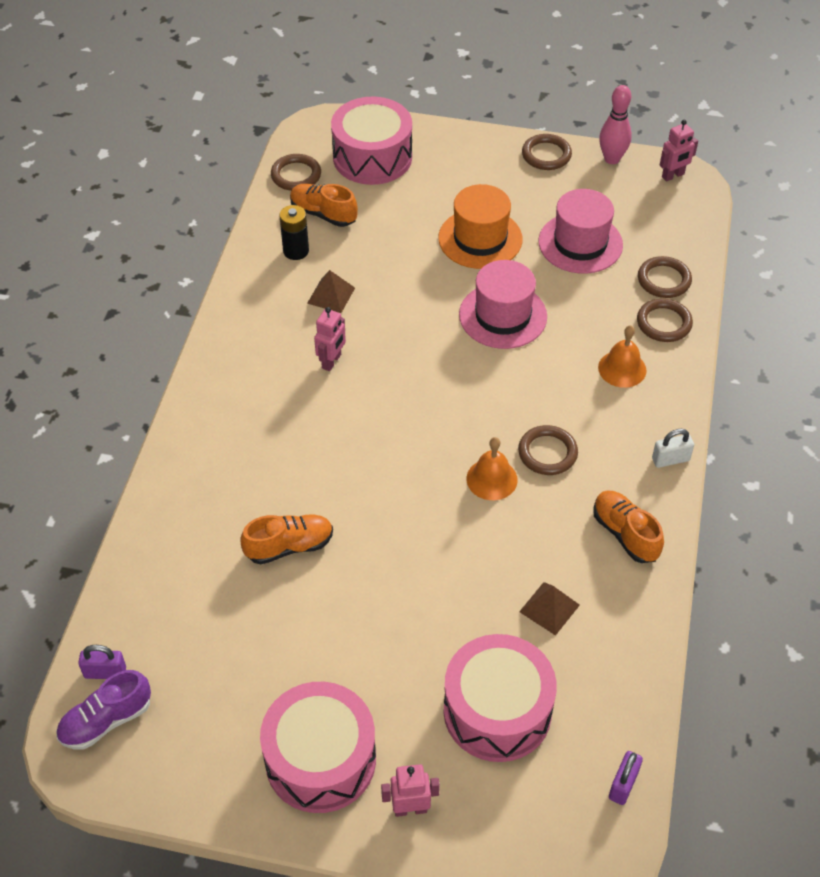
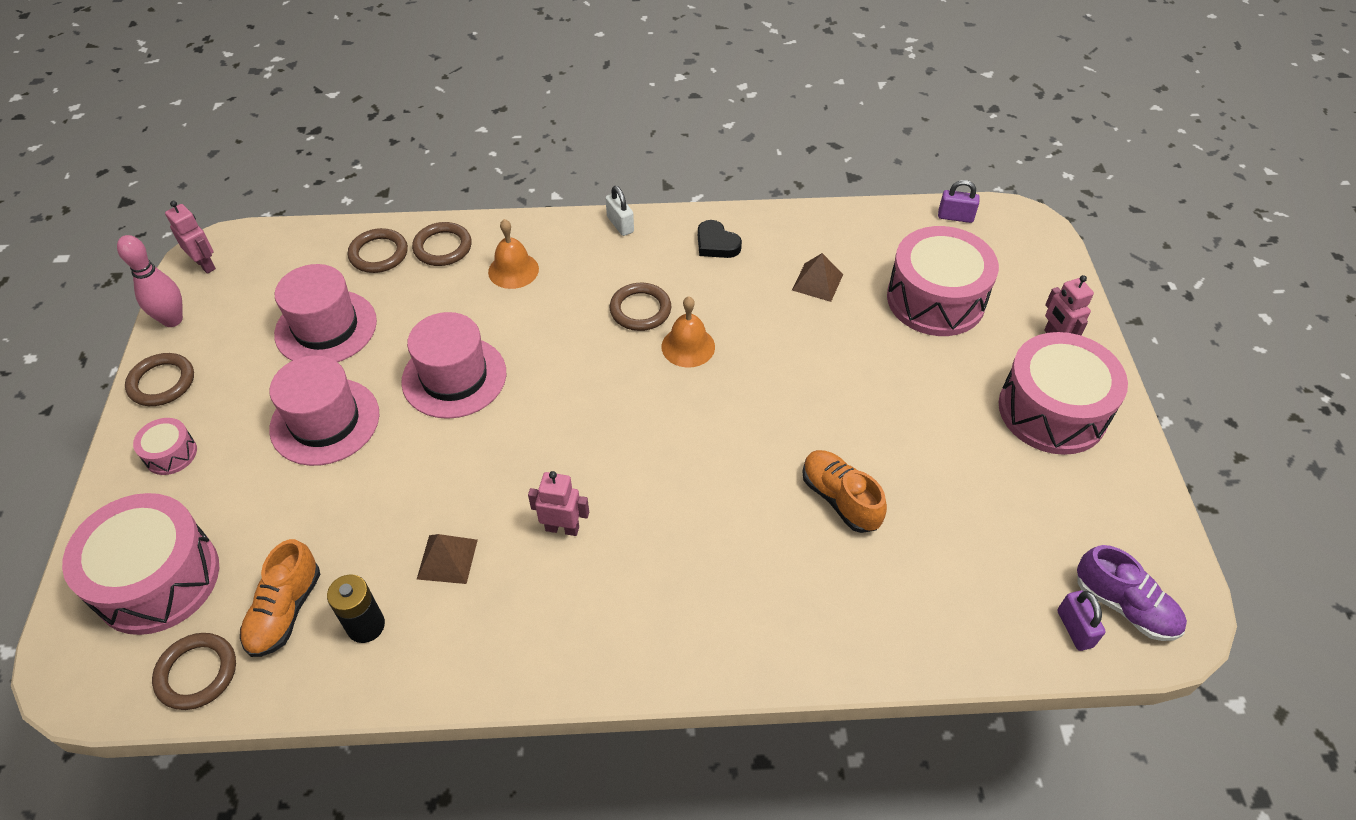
camera: 105 degrees left, 0 degrees up
orange hat [438,184,522,269] -> pink hat [269,355,379,466]
orange shoe [593,490,664,563] -> black heart [698,220,742,258]
none -> pink drum [133,418,197,475]

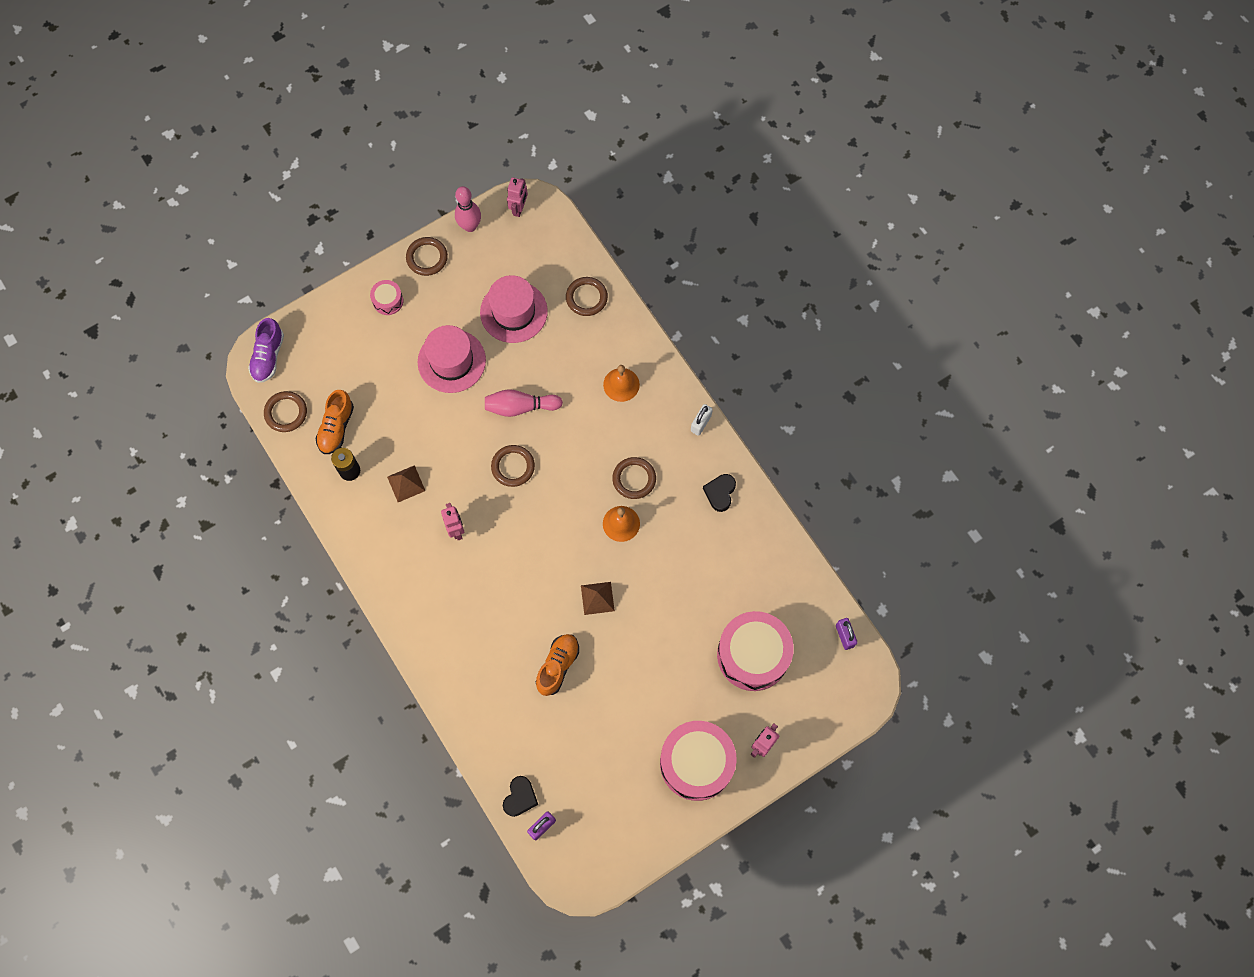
camera: 60 degrees right, 20 degrees up
pink drum [62,493,219,635] -> none
orange shoe [240,539,320,657] -> orange shoe turned 60 degrees counterclockwise [315,390,354,454]
pink hat [401,312,506,419] -> pink bowling pin [485,389,563,417]
brown ring [412,222,472,266] -> brown ring moved to [491,445,535,487]
brown pyramid [792,253,843,302] -> brown pyramid moved to [581,582,615,615]
purple shoe [1077,545,1187,641] -> purple shoe moved to [248,318,284,383]
none -> black heart [503,776,538,817]

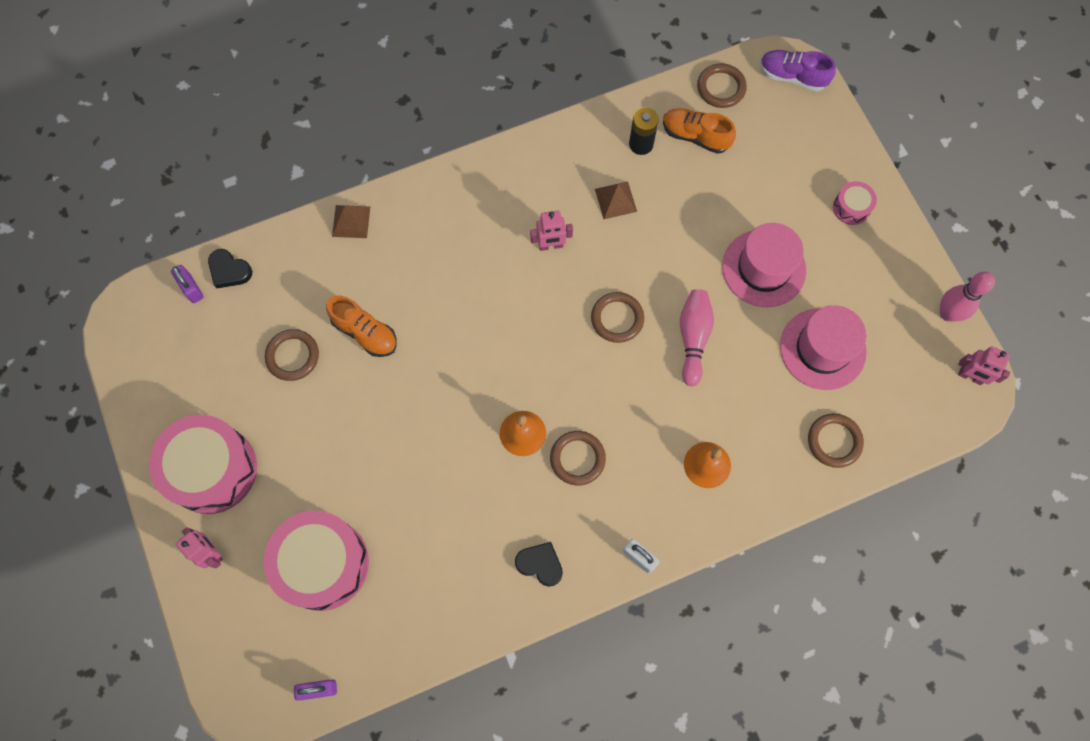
camera: 100 degrees right, 0 degrees up
brown ring [406,237,448,276] -> brown ring moved to [265,329,319,381]
brown pyramid [581,582,615,615] -> brown pyramid moved to [332,205,370,238]

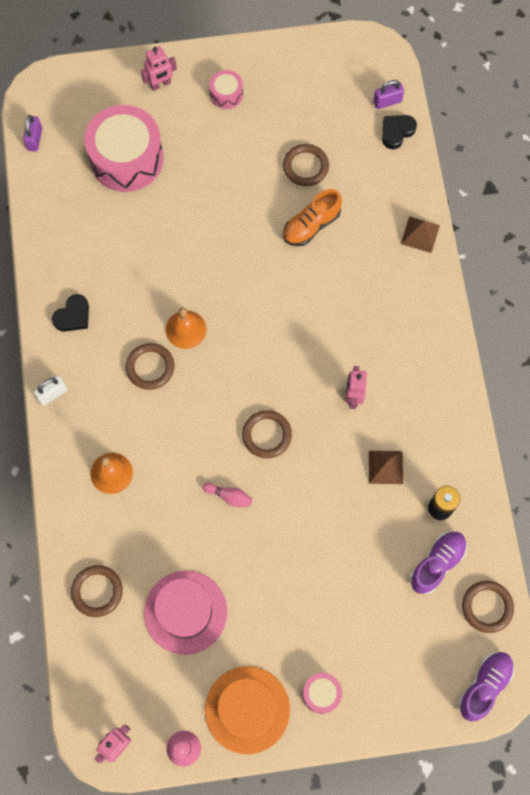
camera: 105 degrees right, 0 degrees up
pink drum [149,415,257,514] -> pink drum [210,70,243,109], size x0.46
orange shoe [663,108,736,154] -> purple shoe [410,531,467,594]
pink bowling pin [680,289,714,387] -> pink bowling pin [203,483,252,507], size x0.57
pink hat [722,223,806,307] -> none
none -> orange hat [205,666,290,754]

